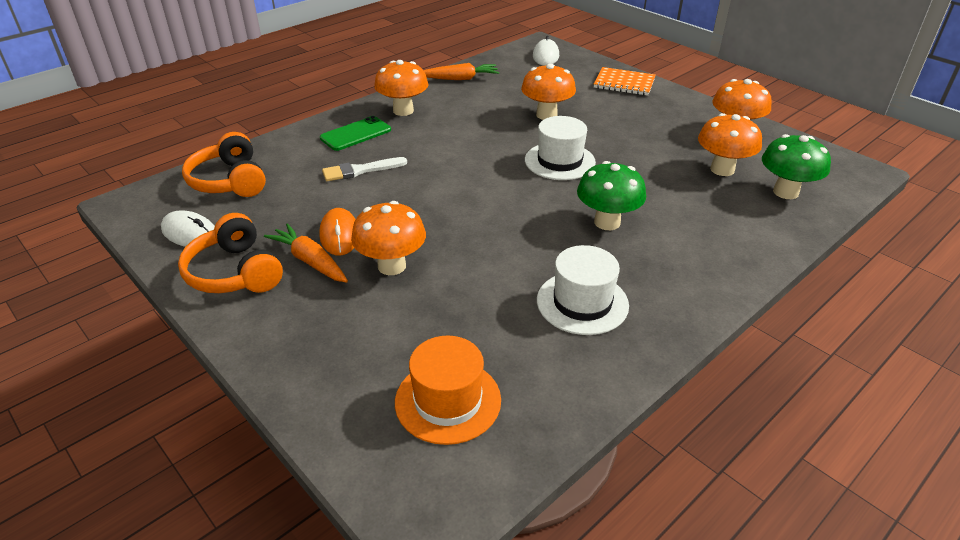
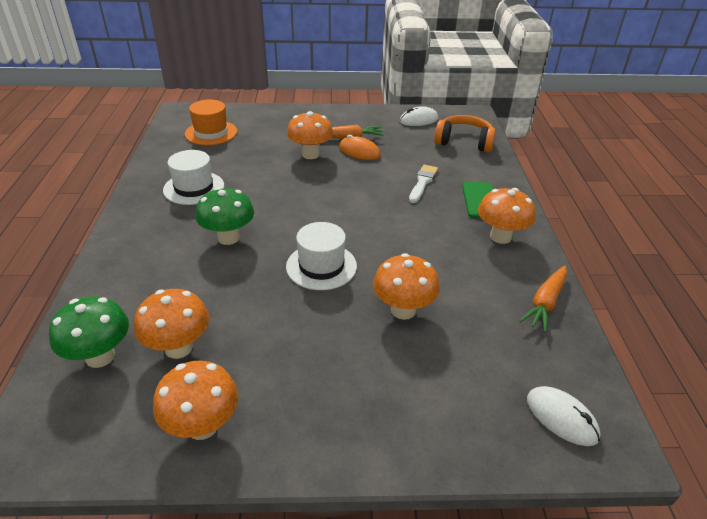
camera: 130 degrees right, 0 degrees up
orange headphones [178,213,283,293] -> none
orange notebook [594,67,656,96] -> none

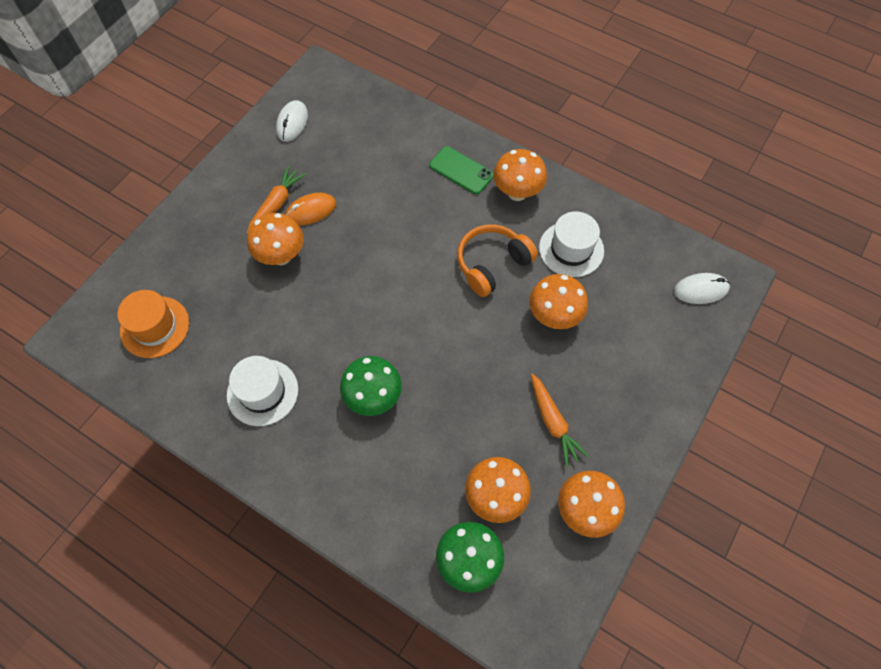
camera: 55 degrees left, 25 degrees up
white hat [286,222,357,290] -> white hat moved to [539,211,604,277]
white brush [409,165,438,203] -> none
orange headphones [434,115,496,152] -> orange headphones moved to [457,224,538,297]
orange carrot [519,266,567,332] -> orange carrot moved to [531,373,589,467]

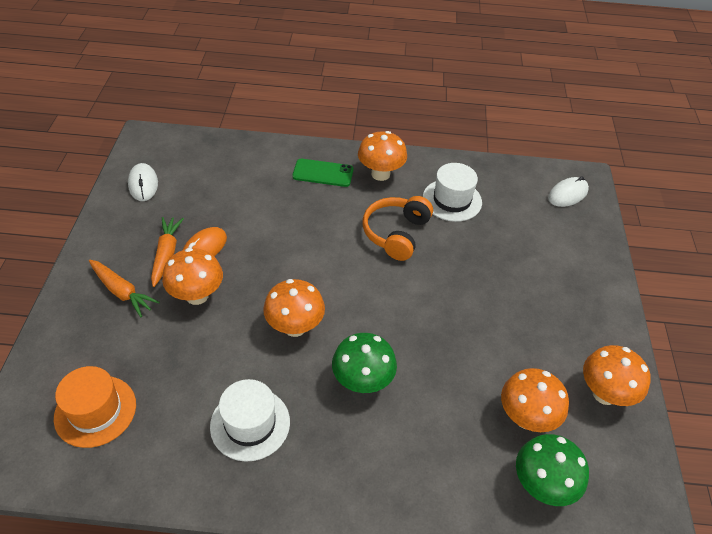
camera: 30 degrees left, 15 degrees down
orange mushroom [529,274,588,329] -> orange mushroom moved to [263,279,325,337]
orange carrot [531,373,589,467] -> orange carrot moved to [89,260,160,317]

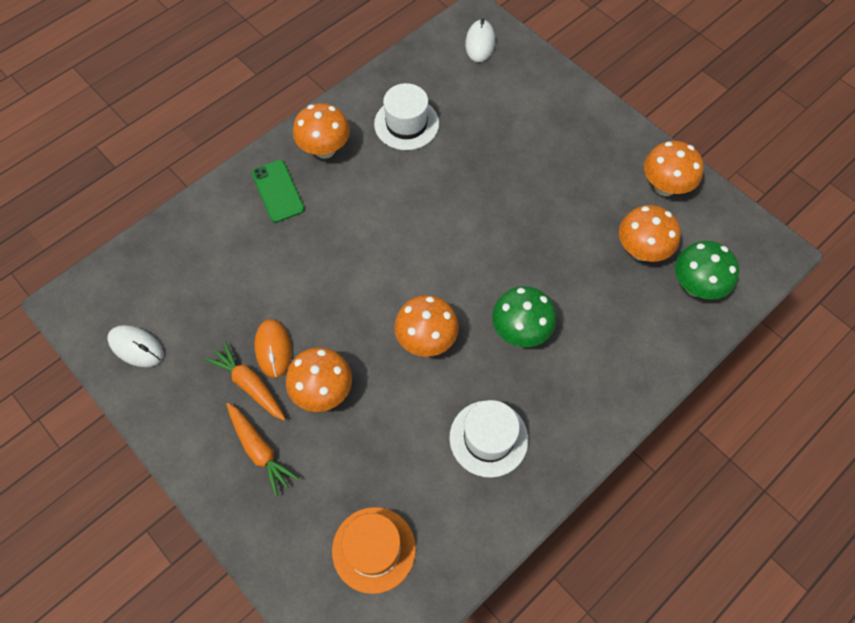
camera: 45 degrees left, 15 degrees up
orange carrot [89,260,160,317] -> orange carrot turned 60 degrees clockwise [226,403,299,496]
green phone [292,159,354,187] -> green phone turned 75 degrees counterclockwise [252,160,305,223]
orange headphones [363,196,433,261] -> none

